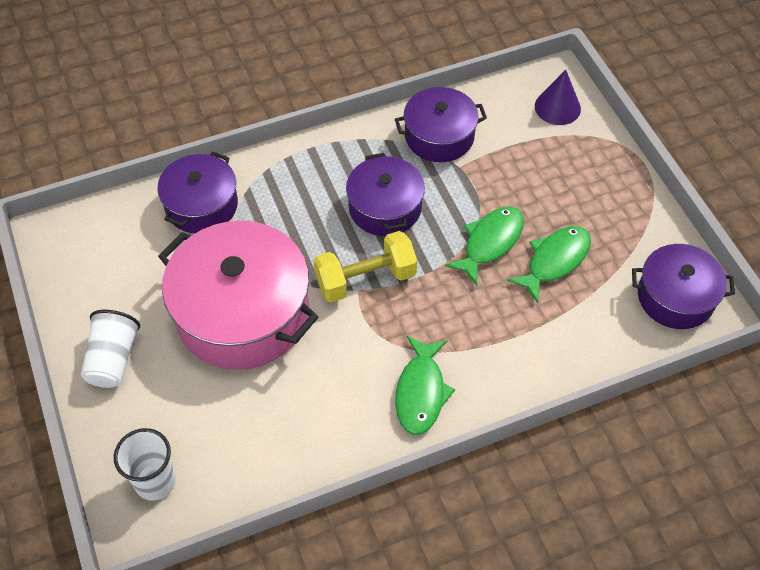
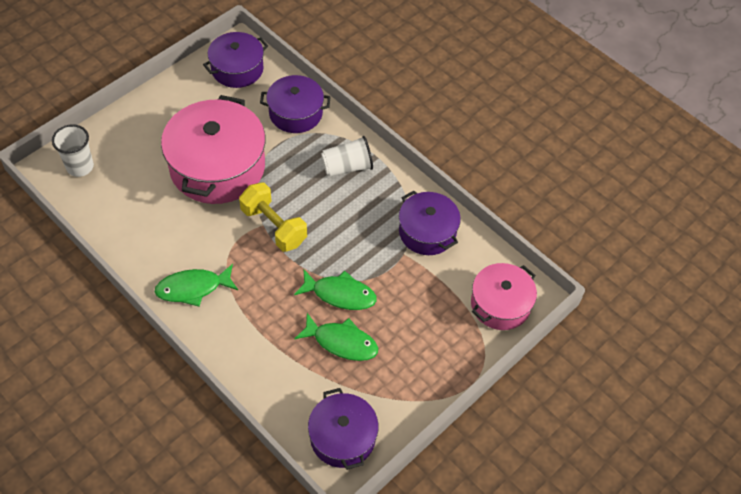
camera: 65 degrees right, 0 degrees up
white cup [81,310,140,388] -> white cup moved to [321,136,373,177]
purple pot [346,153,425,236] -> purple pot moved to [203,32,268,88]
purple cone [535,70,581,125] -> pink pot [471,263,537,330]

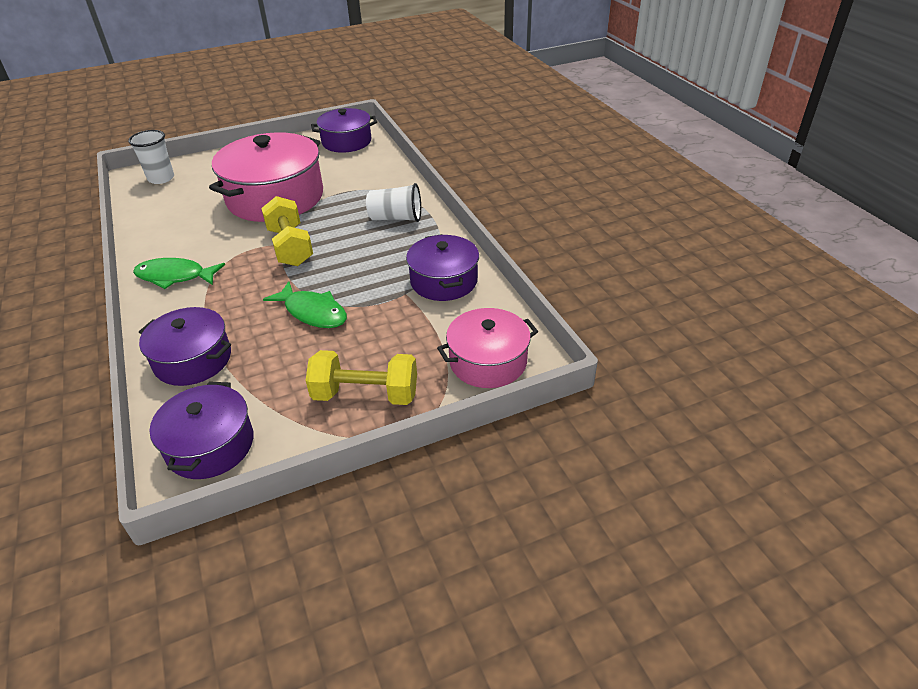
camera: 25 degrees right, 15 degrees down
purple pot [260,75,331,133] -> purple pot moved to [139,307,231,386]
green fish [294,313,378,361] -> none
none -> yellow dumbbell [306,350,417,405]

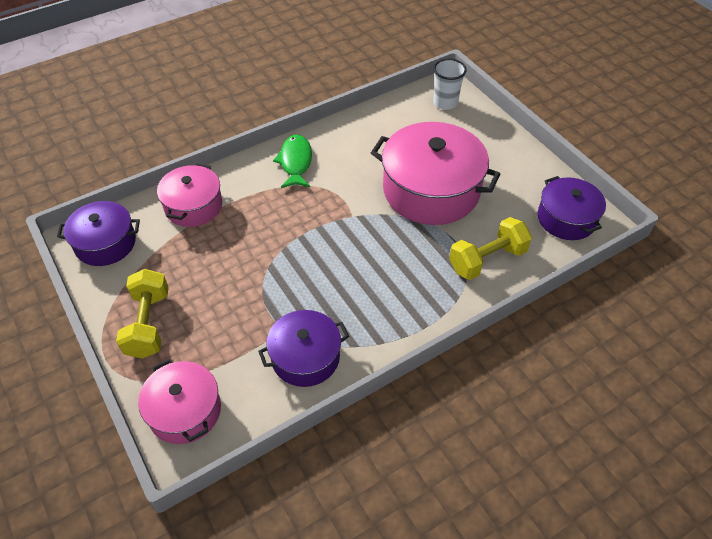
camera: 80 degrees right, 10 degrees up
purple pot [139,307,231,386] -> pink pot [157,163,222,227]
yellow dumbbell [261,196,313,266] -> yellow dumbbell moved to [449,217,532,280]
green fish [263,281,347,328] -> none
white cup [366,183,421,222] -> none

